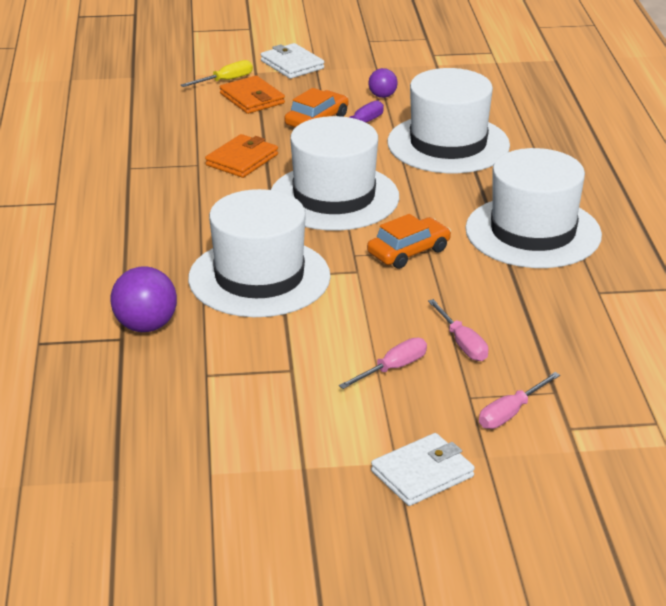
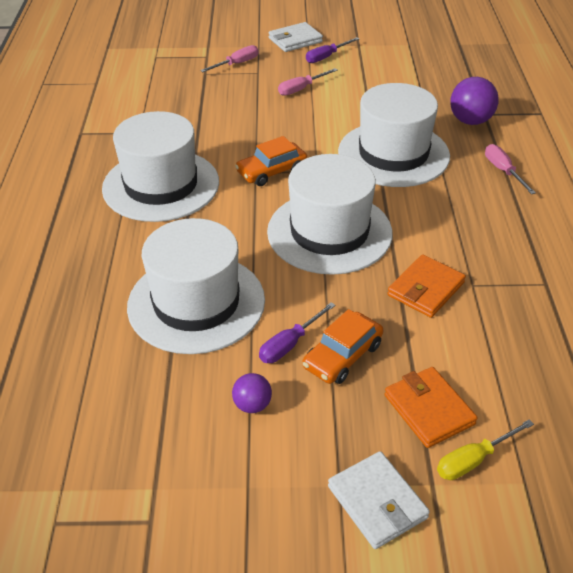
camera: 175 degrees left, 10 degrees up
pink screwdriver [428,299,489,361] -> pink screwdriver moved to [485,144,536,194]
none -> purple screwdriver [306,37,359,63]

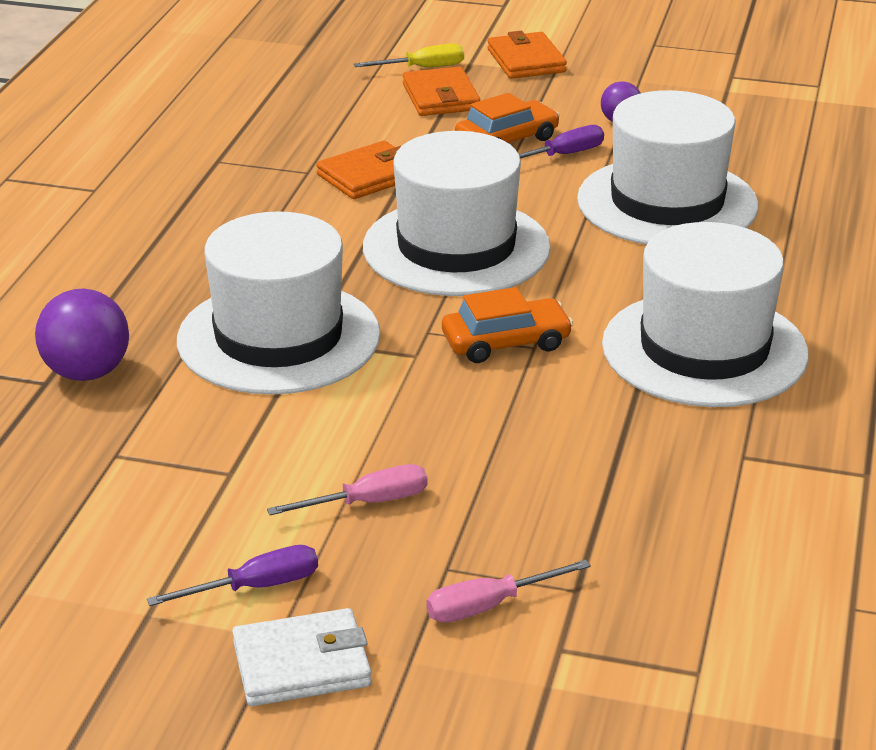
camera: 165 degrees left, 10 degrees down
white wallet [328,451,430,549] -> orange wallet [487,31,567,79]
pink screwdriver [485,144,536,194] -> none

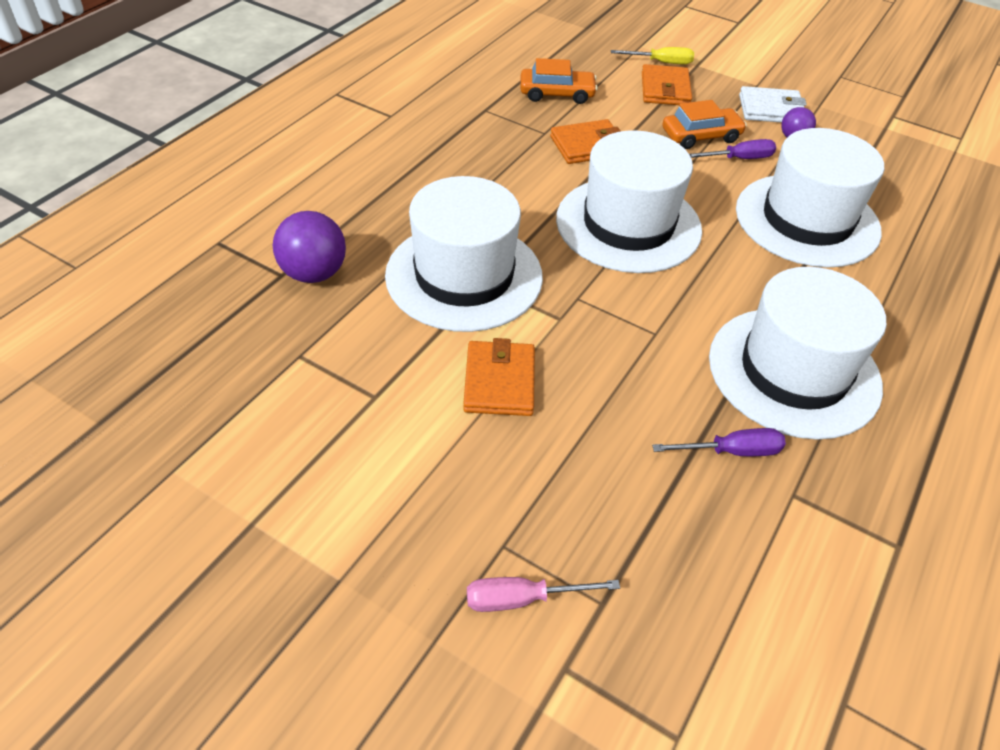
camera: 15 degrees right, 15 degrees up
purple screwdriver [147,545,318,606] -> purple screwdriver moved to [652,428,786,456]
white wallet [232,608,372,706] -> white wallet moved to [739,86,807,123]
pink screwdriver [267,464,427,515] -> none
orange car [442,287,573,363] -> orange car moved to [520,58,598,104]
orange wallet [487,31,567,79] -> orange wallet moved to [463,338,535,416]

